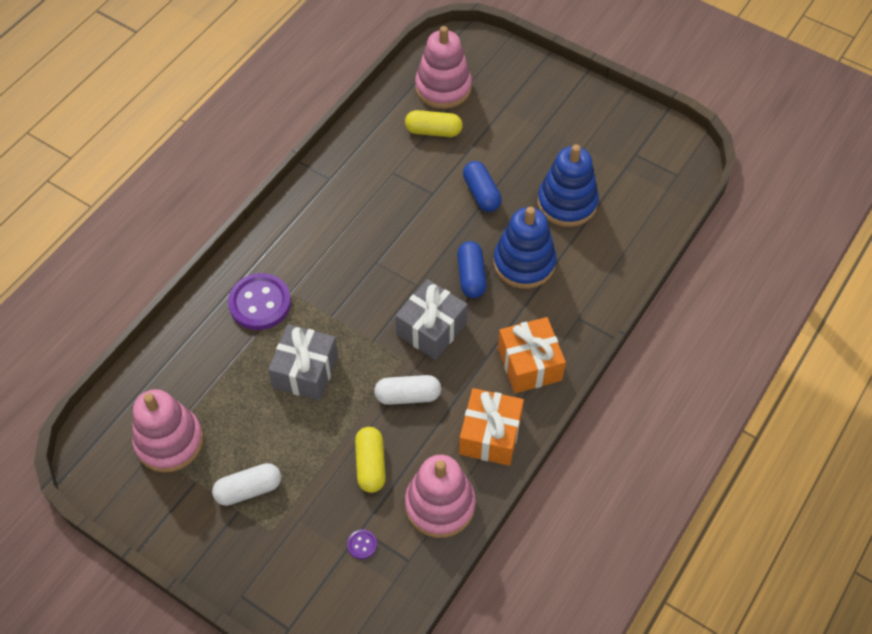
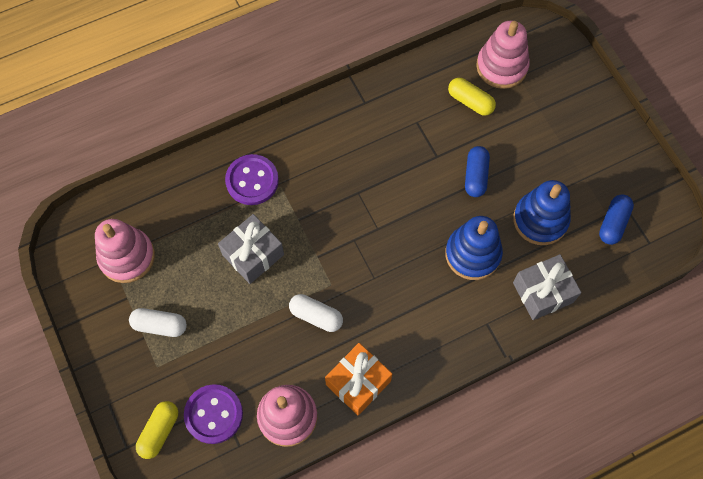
camera: 30 degrees right, 10 degrees up
purple button [347,530,377,559] -> purple button [184,384,243,444], size x2.34
yellow capsule [355,427,386,493] -> yellow capsule moved to [136,401,178,459]
grey gift [395,279,468,360] -> grey gift moved to [513,254,582,320]
blue capsule [457,241,487,298] -> blue capsule moved to [599,194,634,245]
orange gift [498,317,566,393] -> none

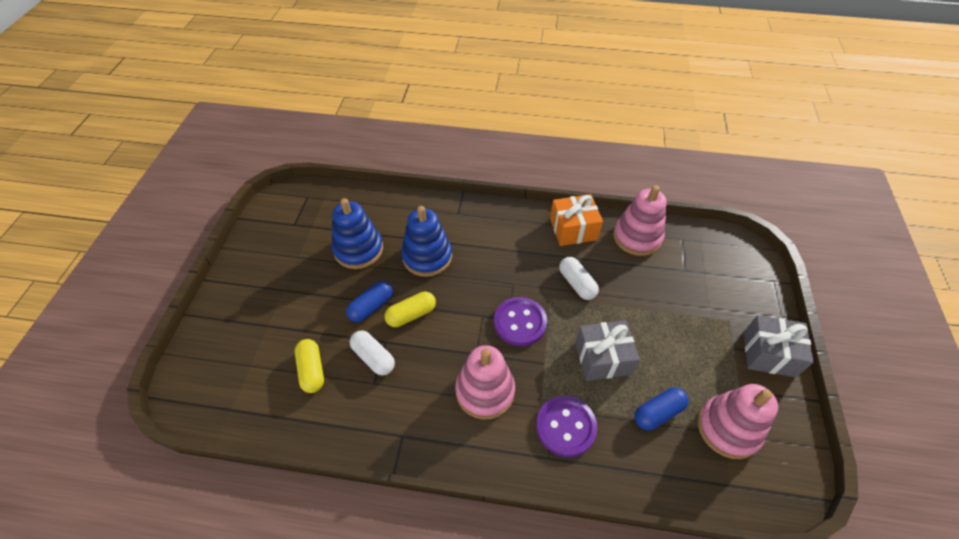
camera: 145 degrees left, 15 degrees down
white capsule [129,308,187,337] -> white capsule moved to [350,330,395,376]
yellow capsule [136,401,178,459] -> yellow capsule moved to [384,292,436,327]
purple button [184,384,243,444] -> purple button moved to [494,297,547,346]
pink stacking toy [476,21,530,89] -> pink stacking toy moved to [455,345,515,419]
grey gift [513,254,582,320] -> grey gift moved to [744,315,813,377]
blue capsule [599,194,634,245] -> blue capsule moved to [634,387,689,430]

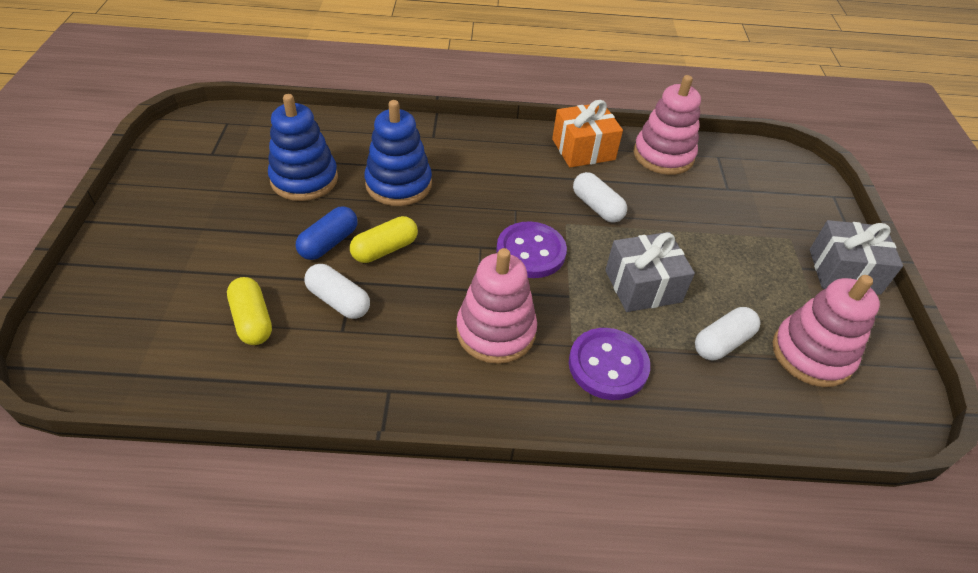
camera: 10 degrees left, 5 degrees down
blue capsule [634,387,689,430] -> white capsule [695,307,760,360]

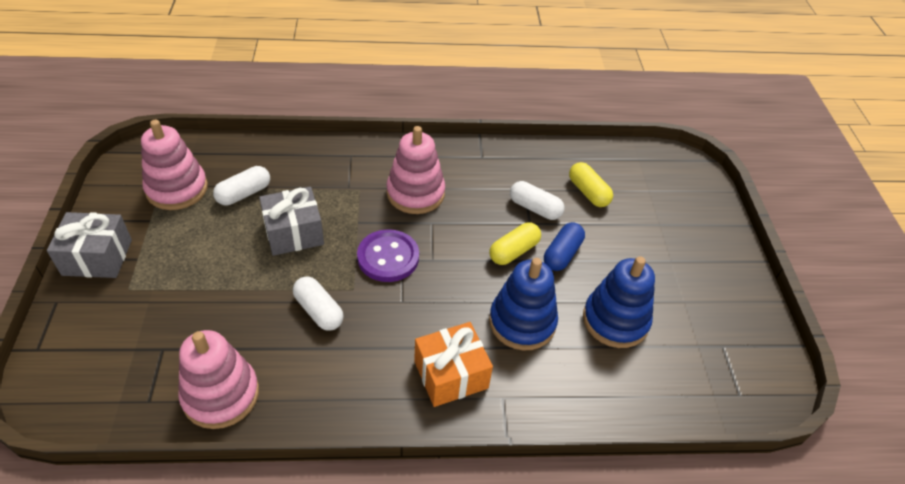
camera: 175 degrees right, 0 degrees up
orange gift [552,100,623,168] -> orange gift moved to [414,322,493,407]
purple button [569,328,650,400] -> none

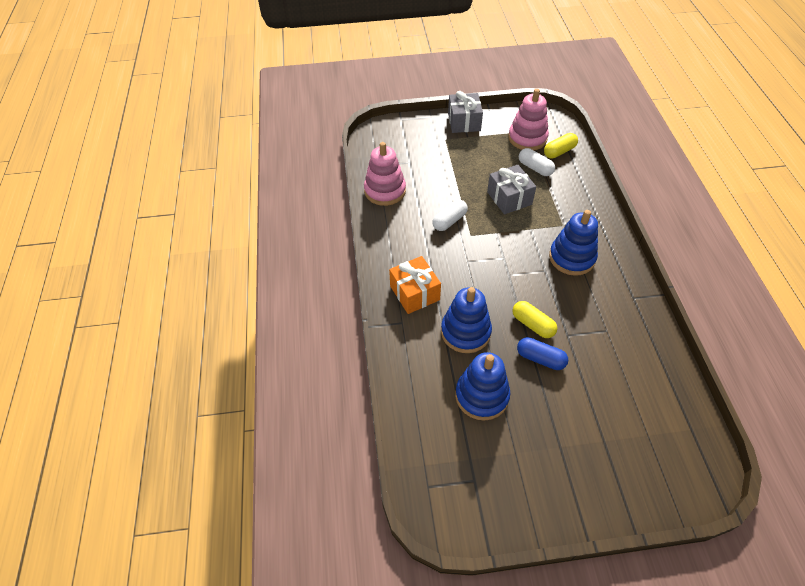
camera: 90 degrees right, 5 degrees up
purple button [357,229,419,282] -> none
pink stacking toy [386,126,445,214] -> blue stacking toy [549,210,598,276]
white capsule [510,181,564,220] -> none
yellow capsule [569,162,613,207] -> yellow capsule moved to [544,133,578,159]

